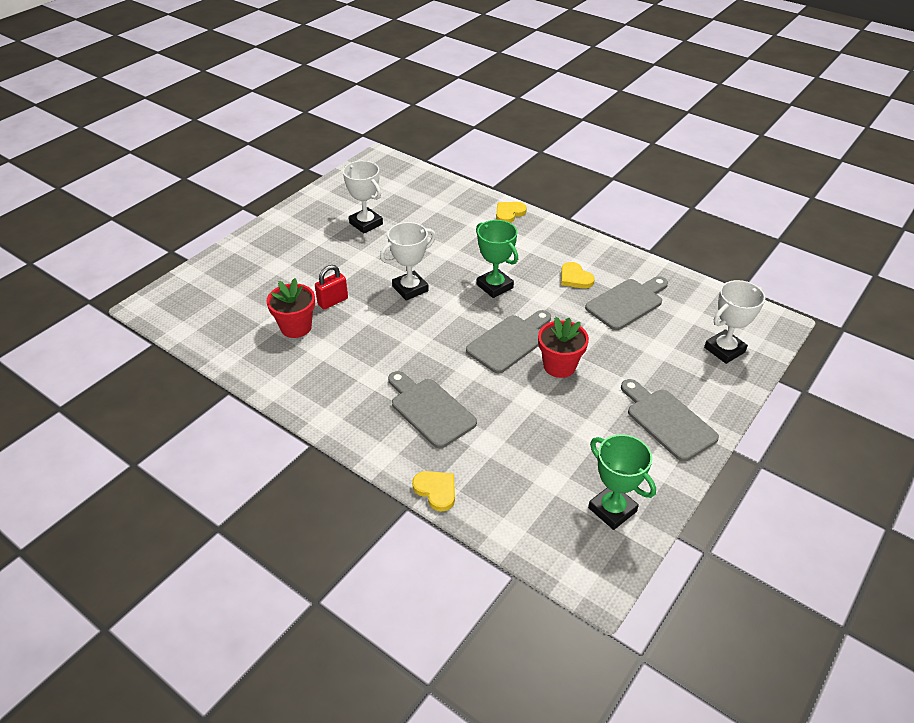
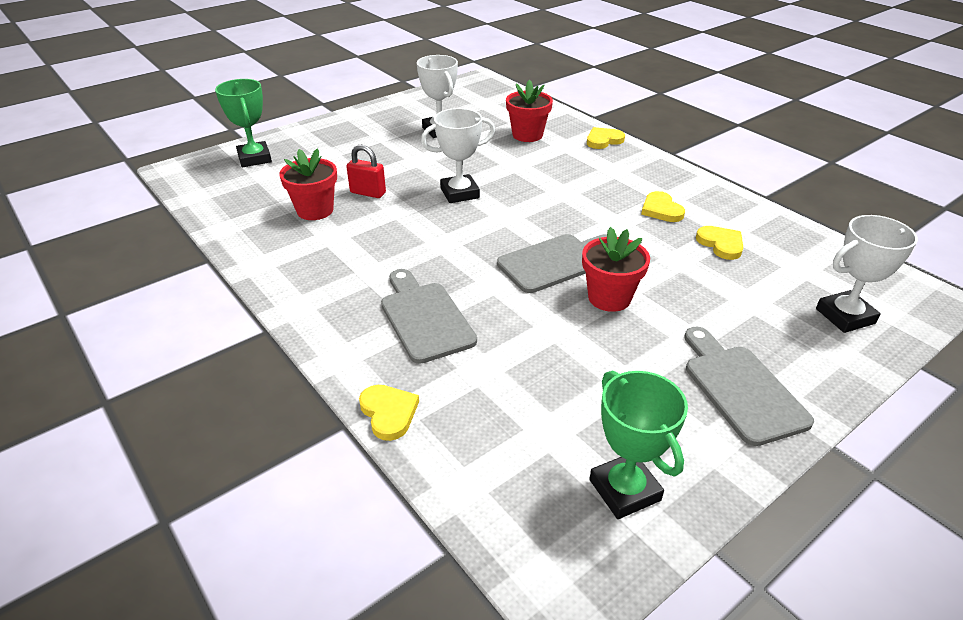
camera: 15 degrees right, 5 degrees down
red padlock [315,265,348,310] -> red padlock turned 45 degrees clockwise [346,145,386,198]
green trophy [476,220,518,298] -> green trophy moved to [215,79,272,167]
grey cutting board [585,276,668,330] -> yellow heart [696,226,743,260]
none -> red flower pot [506,80,553,142]

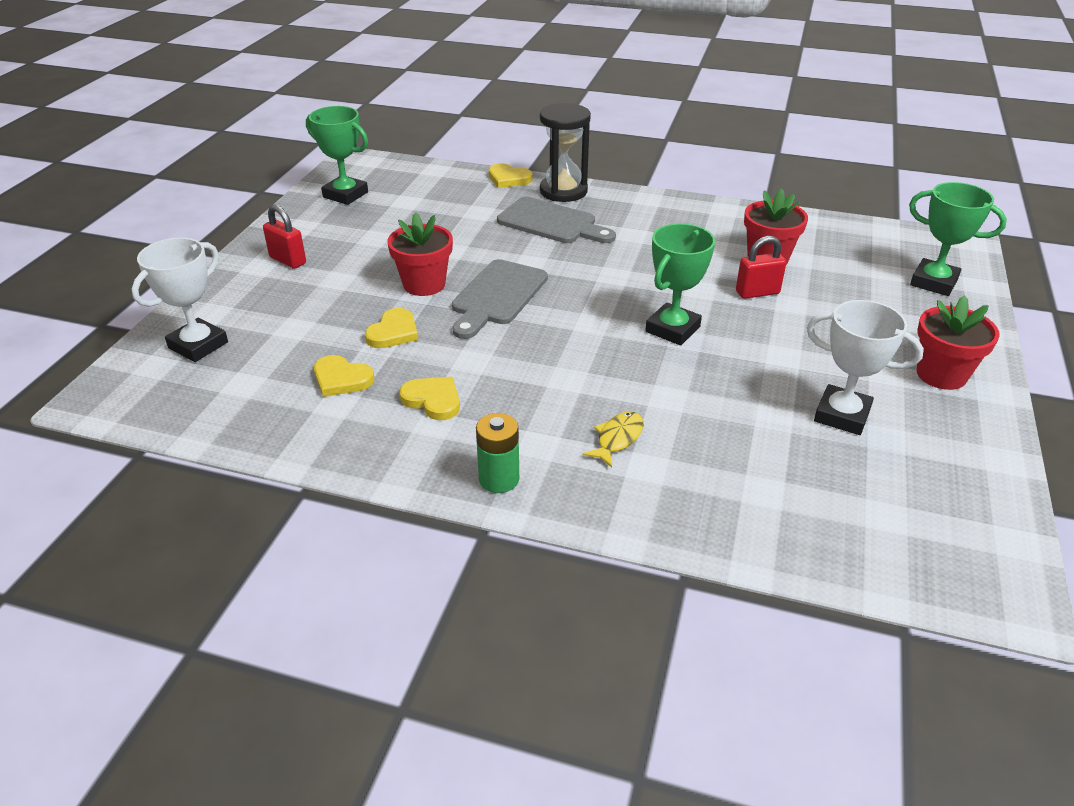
camera: 145 degrees right, 0 degrees up
white trophy [421,108,495,203] -> green trophy [645,223,715,345]
red flower pot [506,80,553,142] -> red flower pot moved to [917,295,1000,390]
yellow heart [587,127,625,149] -> yellow heart moved to [365,308,418,348]
grey cutting board [684,327,814,446] -> red padlock [263,205,306,269]
none -> green battery [476,413,519,493]
none -> black hourglass [540,103,591,202]
none -> yellow fish [583,412,644,468]

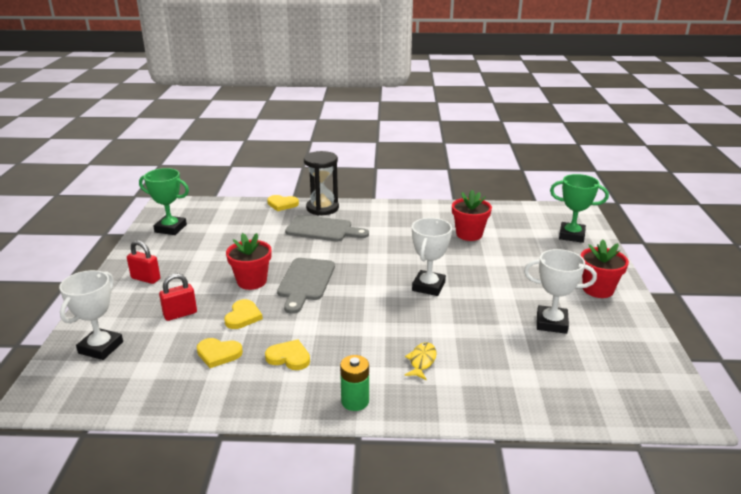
camera: 15 degrees left, 10 degrees down
green trophy [645,223,715,345] -> white trophy [412,218,452,296]
red padlock [736,236,786,299] -> red padlock moved to [159,273,197,321]

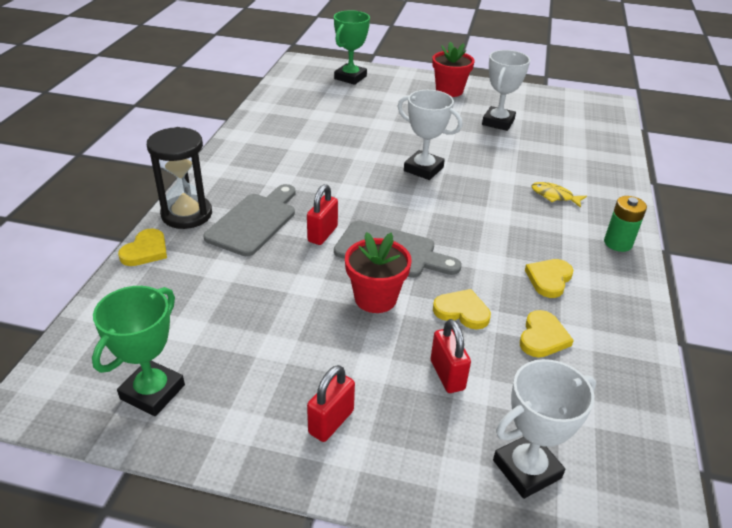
camera: 80 degrees left, 10 degrees up
white trophy [59,270,123,360] -> white trophy turned 60 degrees counterclockwise [493,359,596,499]
red flower pot [452,190,492,241] -> none
none -> red padlock [307,184,338,245]

